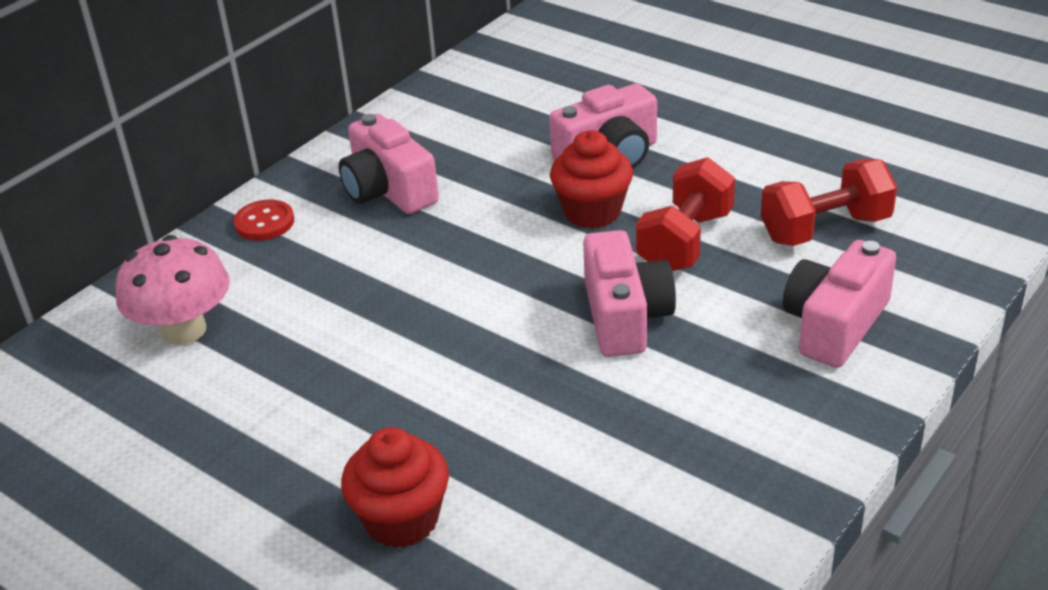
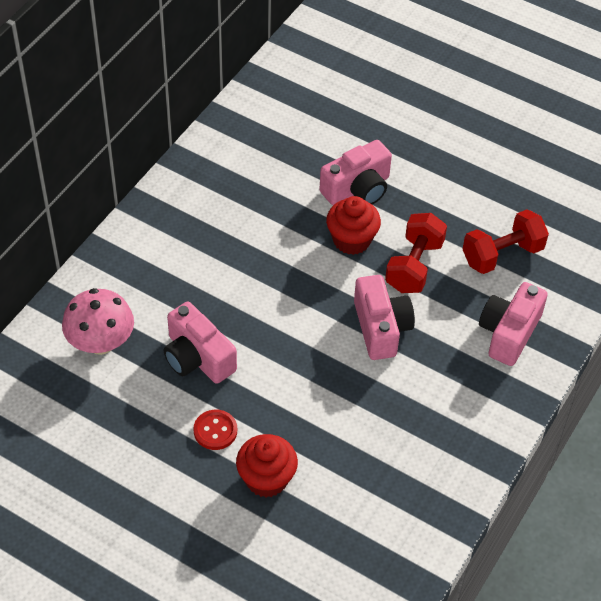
camera: 10 degrees left, 15 degrees up
red button [234,200,294,240] -> red button moved to [194,410,237,450]
pink camera [339,114,439,214] -> pink camera moved to [164,301,237,384]

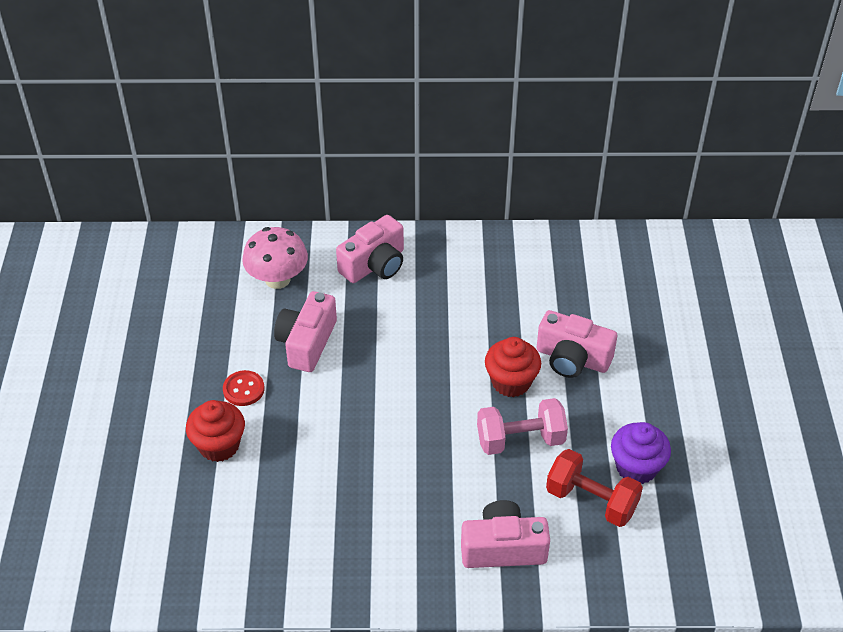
camera: 60 degrees right, 5 degrees down
pink camera [354,275,415,360] -> pink camera moved to [336,215,404,283]
red dumbbell [385,213,447,293] -> pink dumbbell [477,398,568,455]
none -> purple cupcake [611,422,671,484]

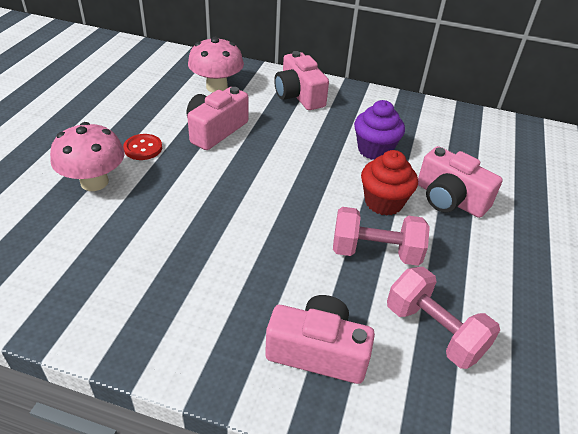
camera: 15 degrees right, 5 degrees down
red cupcake [186,400,245,462] -> pink mushroom [50,122,124,191]
pink camera [336,215,404,283] -> pink camera turned 90 degrees clockwise [274,51,329,110]
red dumbbell [546,449,643,527] -> pink dumbbell [387,267,500,369]
purple cupcake [611,422,671,484] -> purple cupcake moved to [354,100,405,160]

